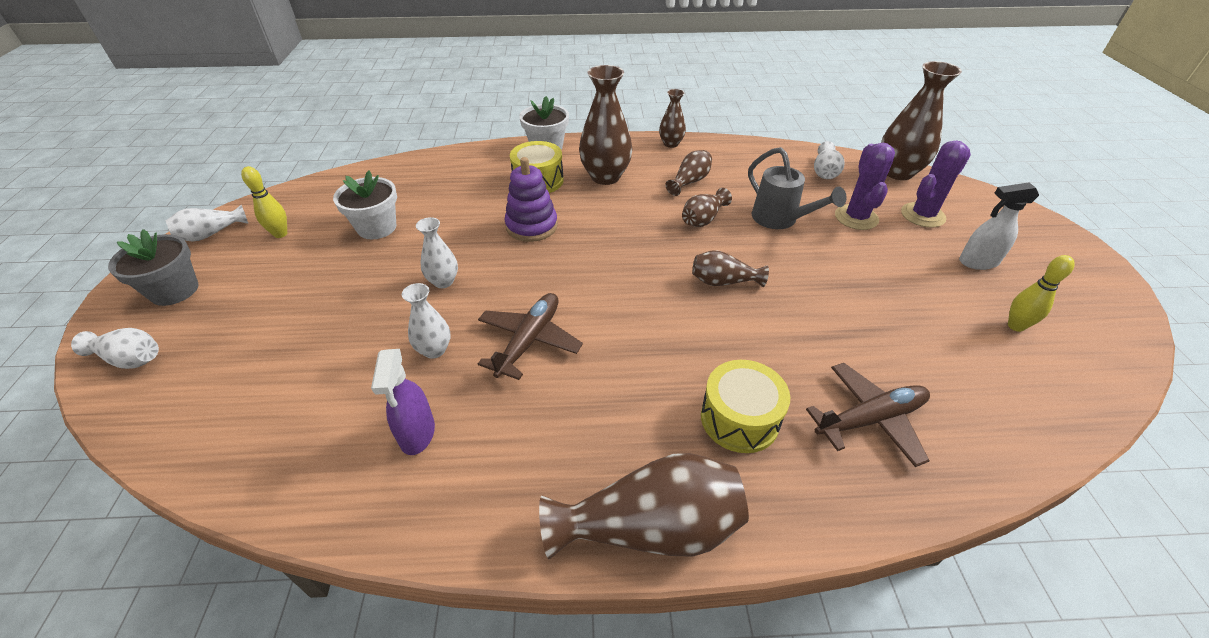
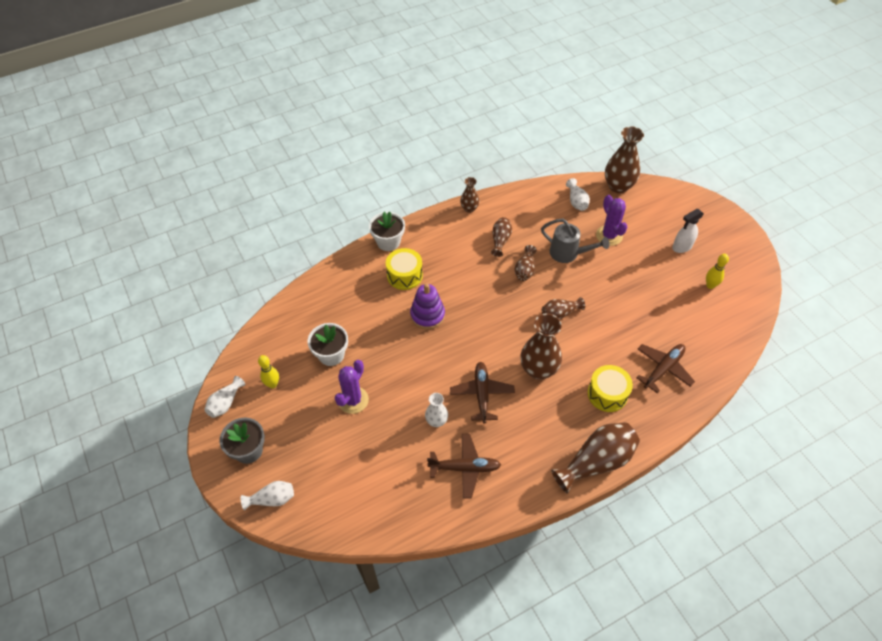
camera: 25 degrees left, 10 degrees up
purple spray bottle [371,349,435,455] -> brown plane [427,434,501,499]
white vase [416,217,458,288] -> none
brown vase [579,65,632,185] -> brown vase moved to [520,313,562,380]
purple cactus [901,140,971,228] -> purple cactus moved to [335,360,369,414]

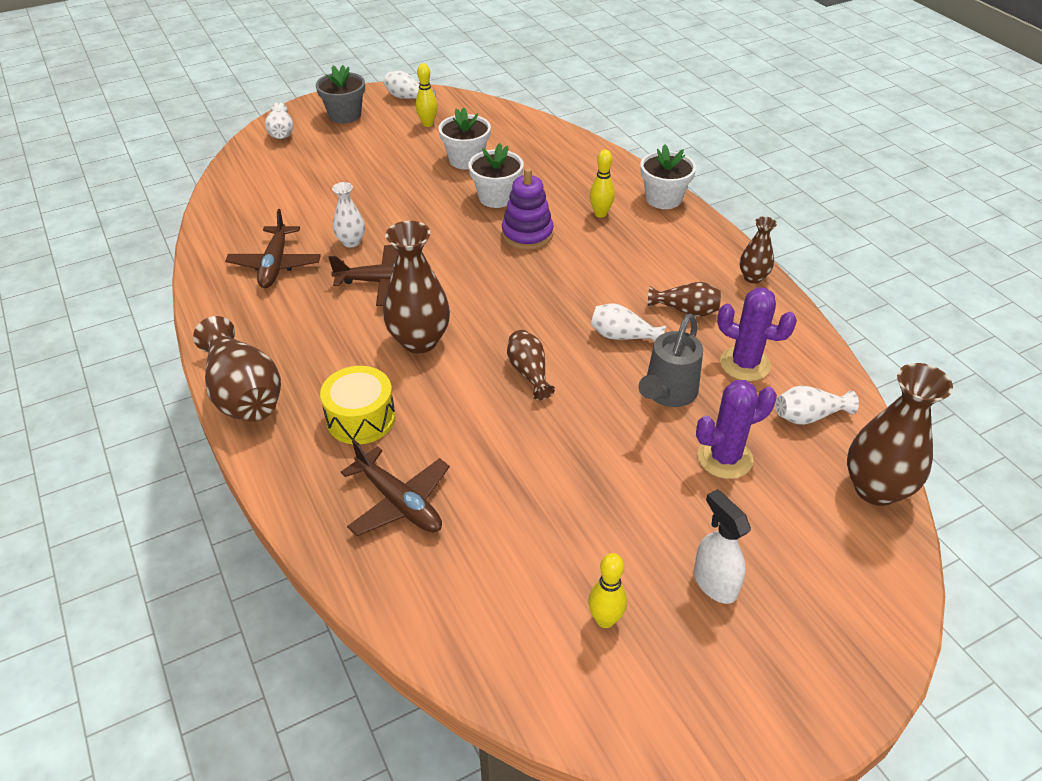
camera: 90 degrees right, 10 degrees down
purple cactus [335,360,369,414] -> purple cactus moved to [717,287,797,381]
yellow drum [386,248,423,290] -> yellow bowling pin [590,150,615,218]
brown vase [514,245,537,281] -> white vase [591,303,666,342]
none -> white flower pot [468,143,524,208]

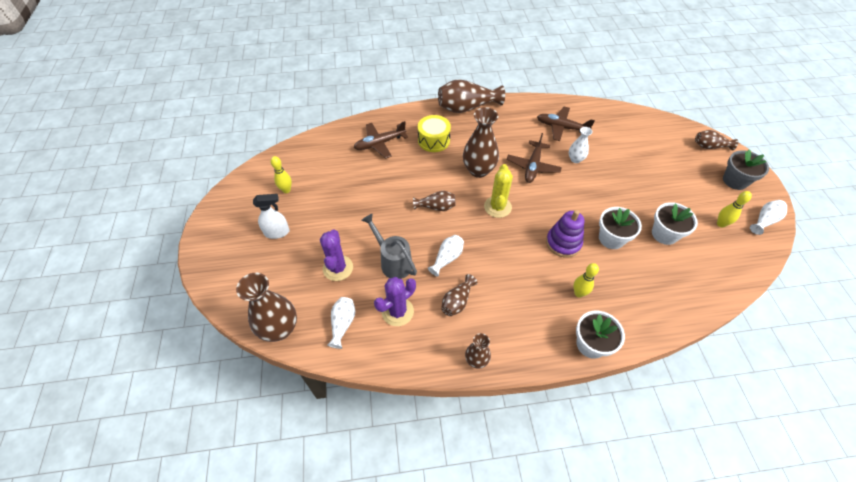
camera: 110 degrees right, 10 degrees up
white vase [265,102,293,139] -> brown vase [695,130,738,150]
none -> yellow cactus [484,164,513,218]

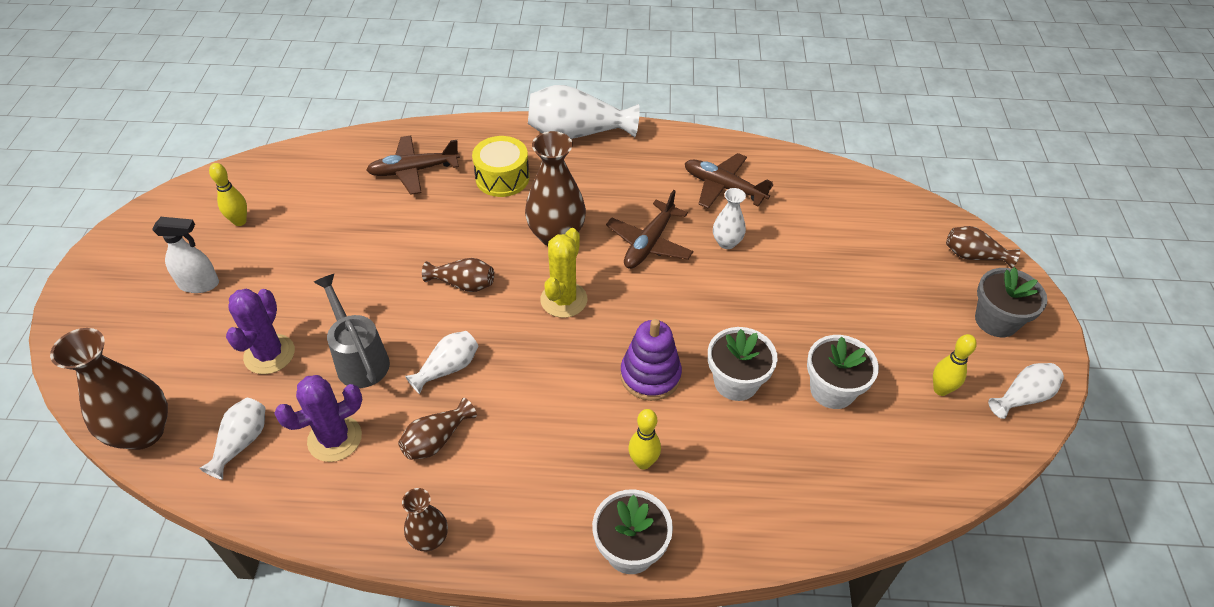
camera: 10 degrees right, 5 degrees down
brown vase [438,79,505,113] -> white vase [528,85,640,139]

